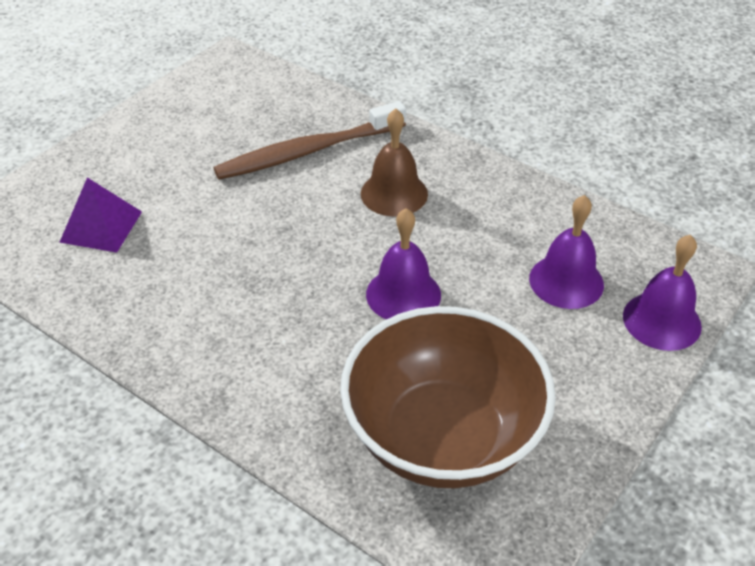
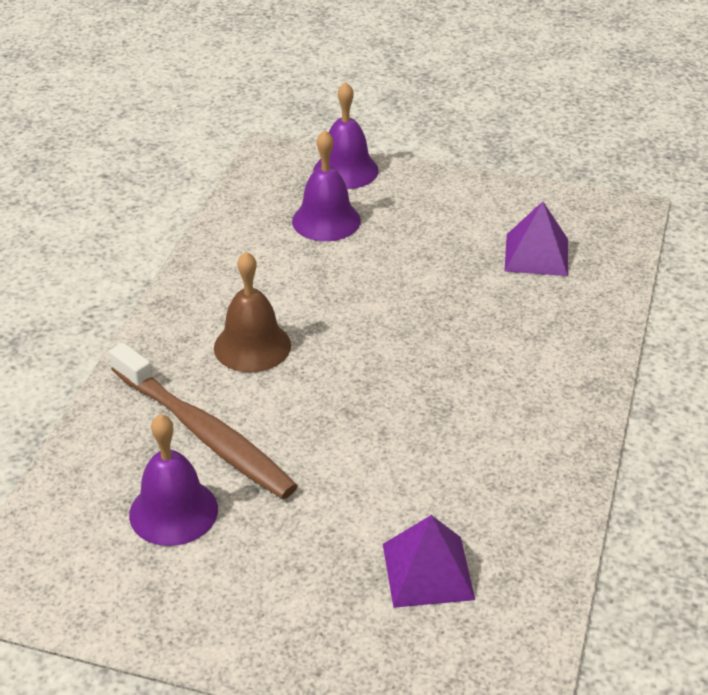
camera: 110 degrees left, 5 degrees down
brown bowl [340,306,556,488] -> purple pyramid [505,201,568,276]
purple bell [366,208,441,319] -> purple bell moved to [129,414,218,546]

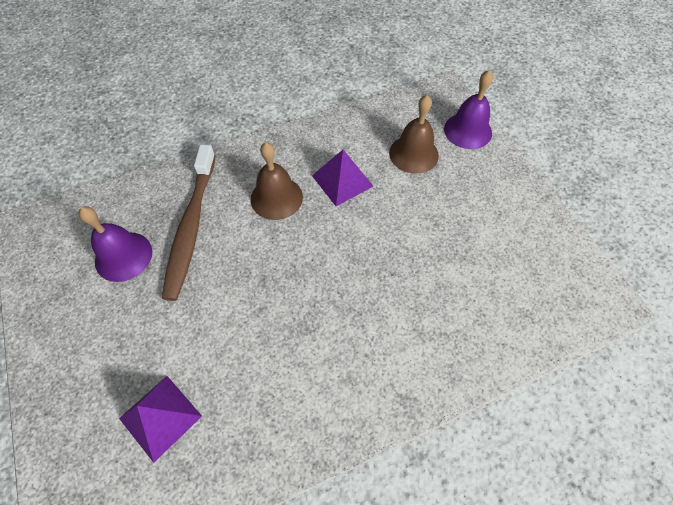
camera: 50 degrees right, 20 degrees up
purple bell [292,130,361,241] -> brown bell [389,95,439,174]
purple pyramid [505,201,568,276] -> purple pyramid moved to [312,150,373,206]

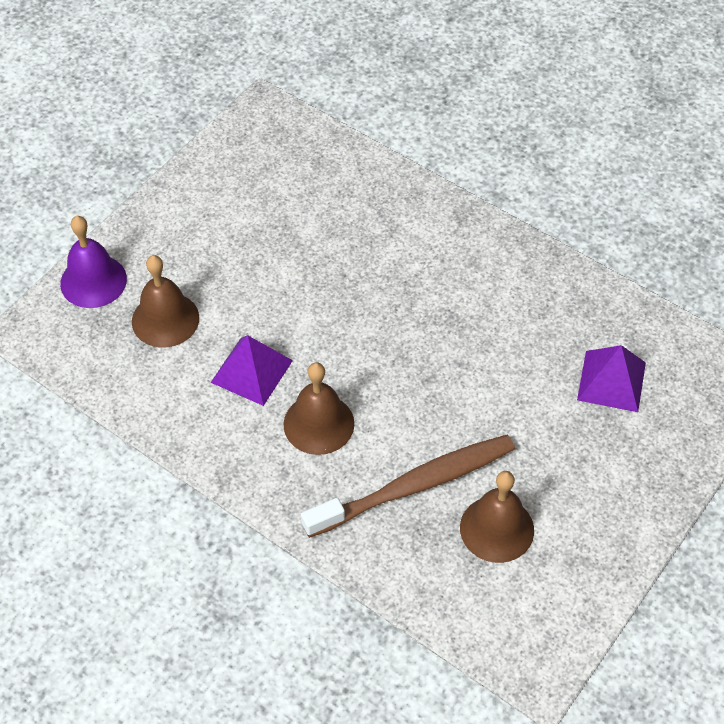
camera: 120 degrees left, 5 degrees down
purple bell [78,207,152,282] -> brown bell [460,471,534,563]

